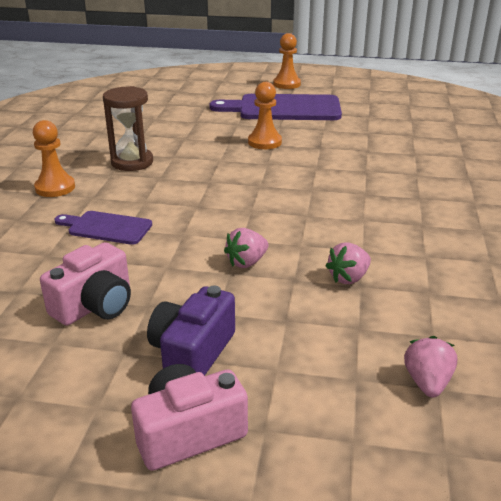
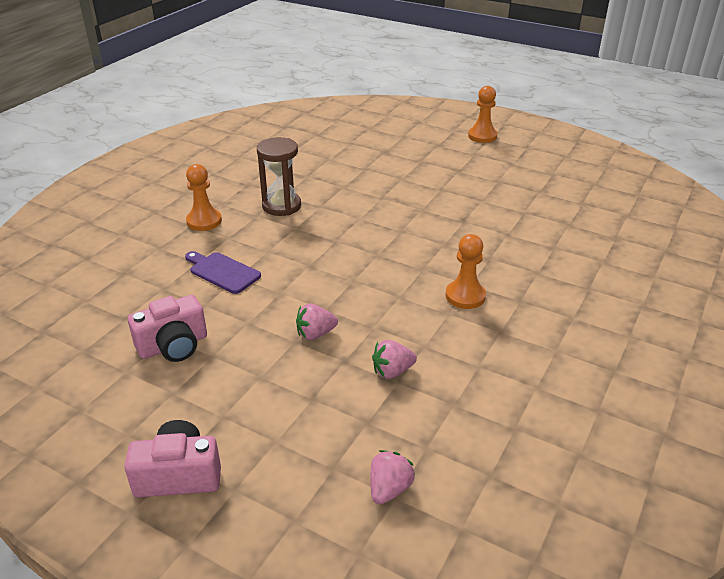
camera: 20 degrees right, 5 degrees up
purple camera [147,286,235,376] -> none
purple cutting board [209,94,342,120] -> none
orange pawn [248,82,282,149] -> orange pawn moved to [445,234,486,309]

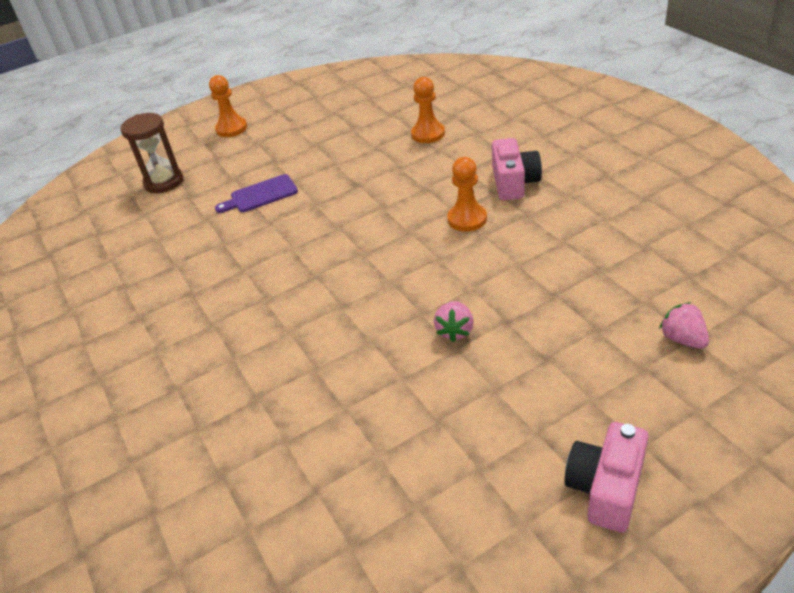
camera: 55 degrees left, 5 degrees up
pink camera [128,295,207,362] -> pink camera moved to [492,138,542,200]
purple cutting board [185,251,261,294] -> purple cutting board moved to [215,174,298,213]
orange pawn [186,164,222,231] -> orange pawn moved to [411,77,445,143]
brown hourglass [257,137,301,216] -> brown hourglass moved to [120,113,183,193]
pink strawberry [372,340,417,379] -> none

